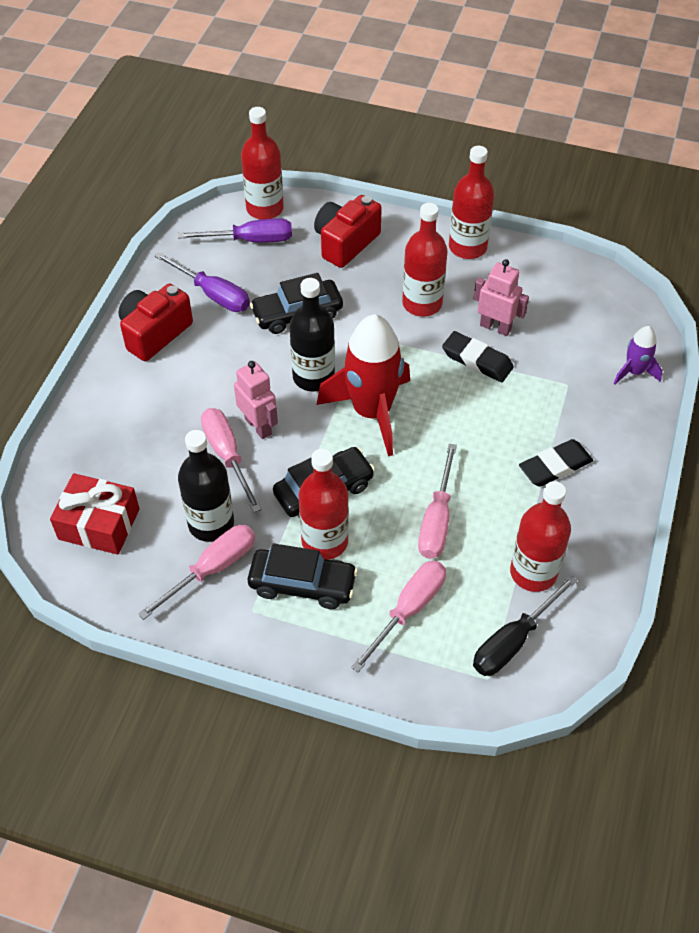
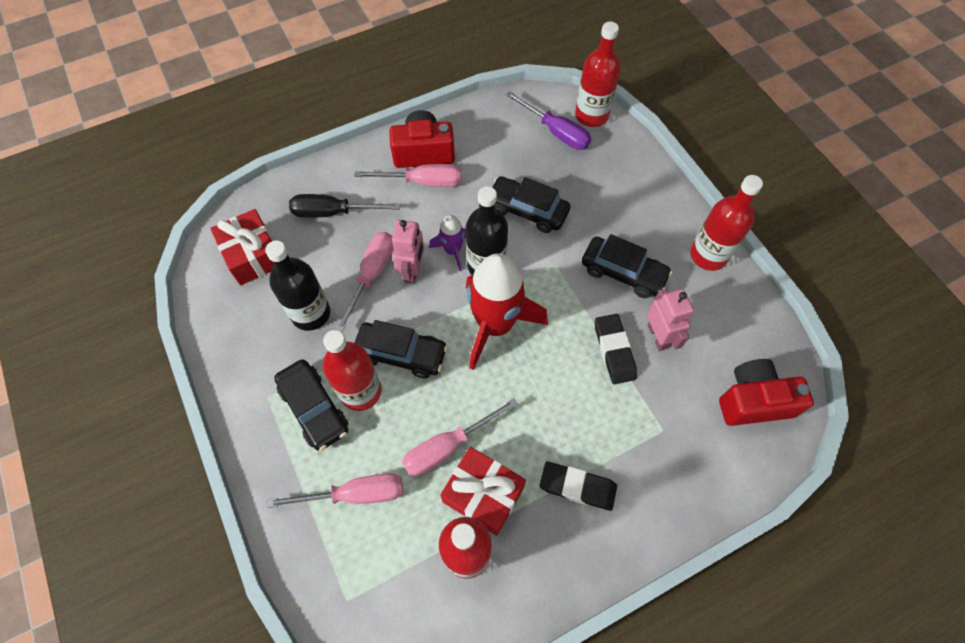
camera: 45 degrees right, 10 degrees up
pink screwdriver [138,525,255,620] -> pink screwdriver moved to [354,164,461,187]
purple screwdriver [155,252,250,312] -> none
red camera [314,195,382,268] -> red camera moved to [719,359,814,426]
red bottle [402,203,448,316] -> black car [582,234,672,298]
black screwdriver [473,575,578,676] -> black screwdriver moved to [289,194,400,218]
purple rocket [614,326,662,384] -> purple rocket moved to [429,215,466,271]
none -> red gift [440,447,526,536]

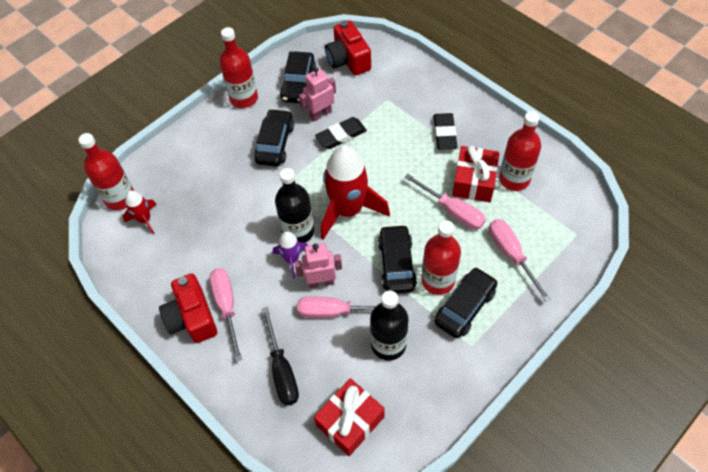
camera: 105 degrees left, 5 degrees down
black car [492,176,570,233] -> black car moved to [280,51,316,103]
purple screwdriver [506,91,591,150] -> red rocket [123,191,157,234]

